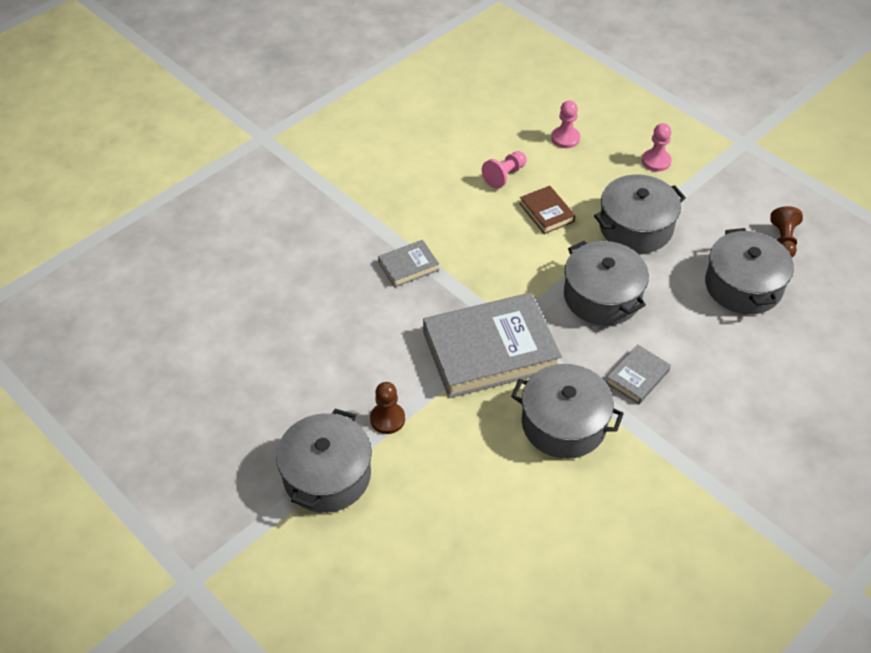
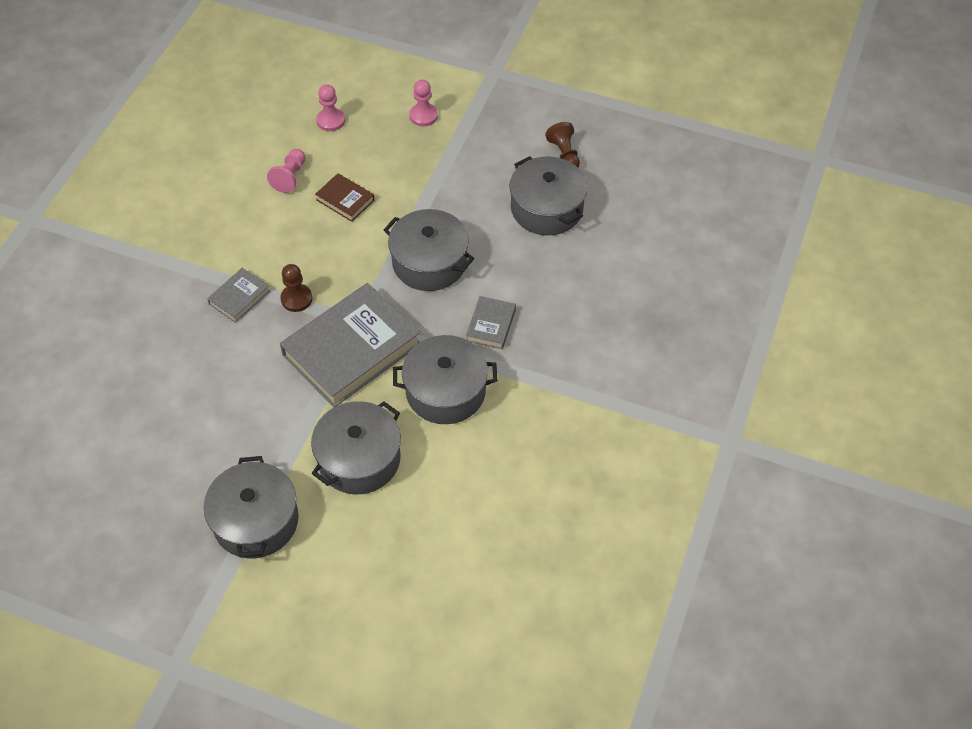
camera: 25 degrees left, 5 degrees up
brown pawn [370,382,405,434] -> brown pawn moved to [280,264,312,312]
grey pot [594,174,686,253] -> grey pot moved to [311,401,401,494]

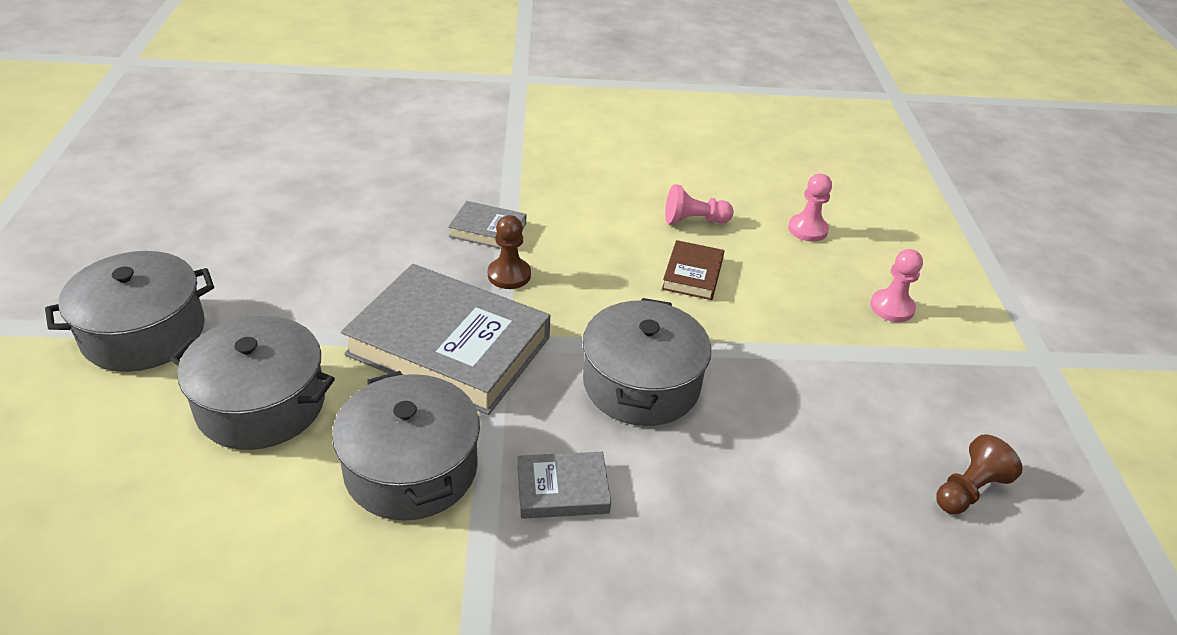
camera: 65 degrees right, 15 degrees down
grey pot [509,156,587,236] -> none

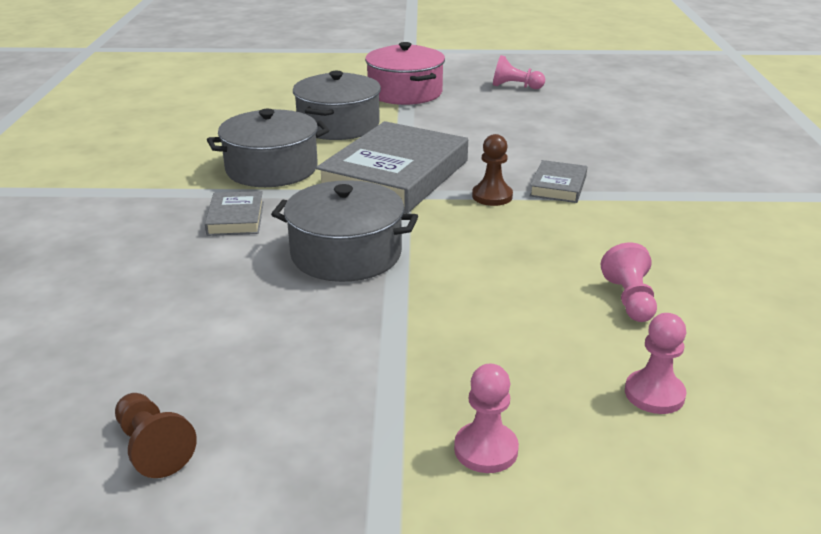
camera: 95 degrees right, 10 degrees down
grey pot [45,251,214,372] -> pink pot [365,42,445,105]
brown book [662,240,724,300] -> none
none -> pink pawn [493,55,545,89]

